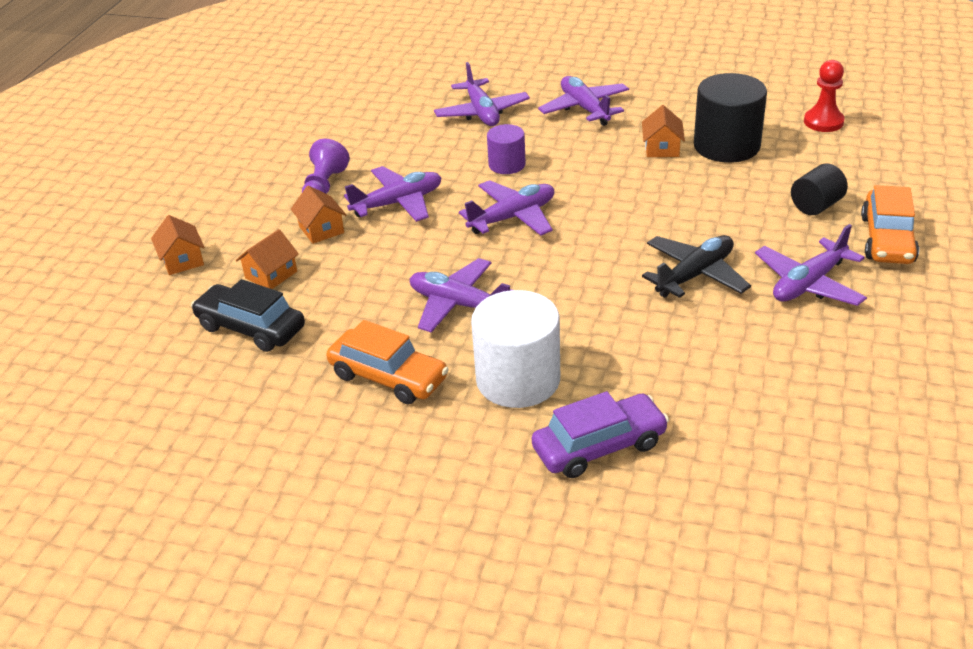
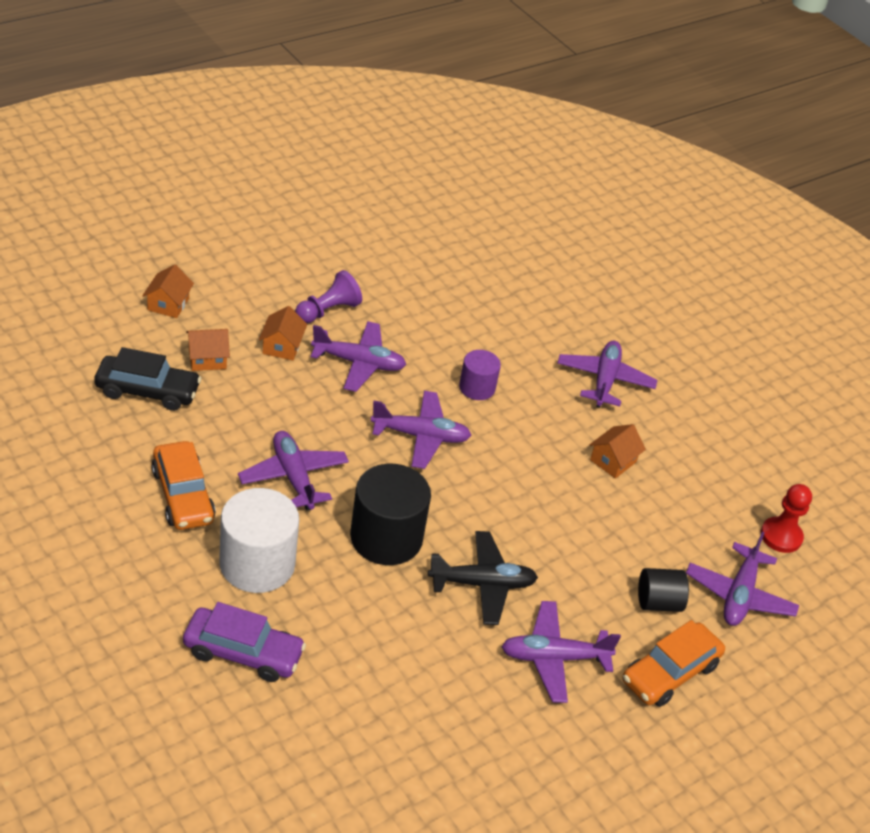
camera: 30 degrees right, 5 degrees up
black car [191,279,305,352] -> black car turned 120 degrees clockwise [94,347,201,411]
purple plane [434,62,530,126] -> purple plane moved to [686,532,799,626]
black cylinder [694,73,767,163] -> black cylinder moved to [350,464,431,565]

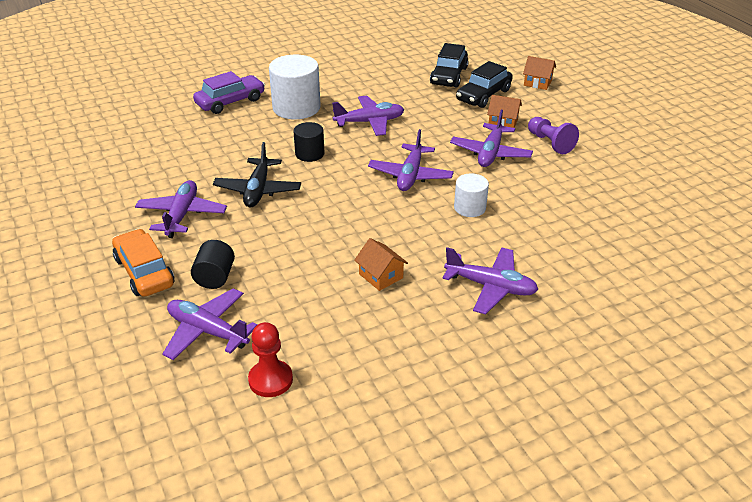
camera: 105 degrees right, 5 degrees down
orange car [151,441,216,530] -> none
purple car [183,602,306,682] -> purple car turned 150 degrees counterclockwise [193,71,265,114]
orange house [186,329,230,371] -> black car [456,61,513,108]
black cylinder [350,464,431,565] -> black cylinder [293,122,325,162], size x0.56
purple cylinder [459,350,501,400] -> white cylinder [454,174,489,217]

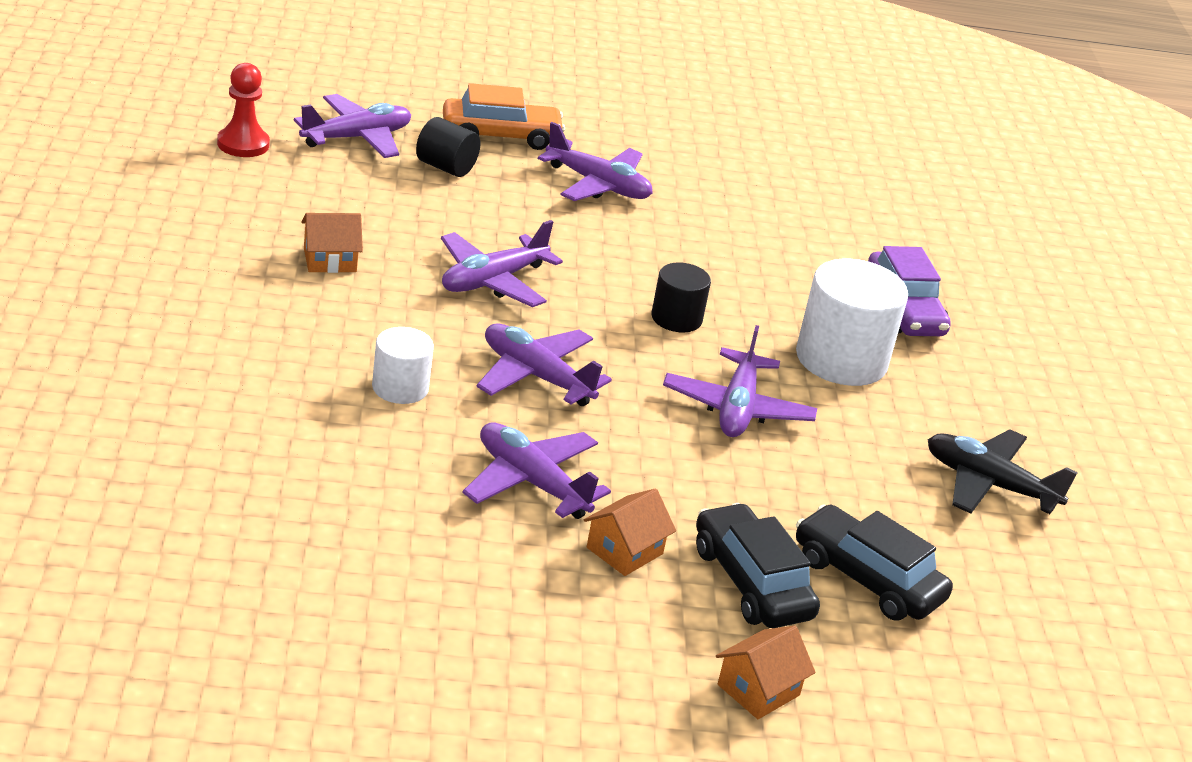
camera: 110 degrees right, 5 degrees down
black plane [213,142,301,207] -> black plane moved to [928,429,1078,514]
purple plane [443,247,539,315] -> purple plane moved to [441,220,563,307]
purple pawn [528,117,579,154] -> none

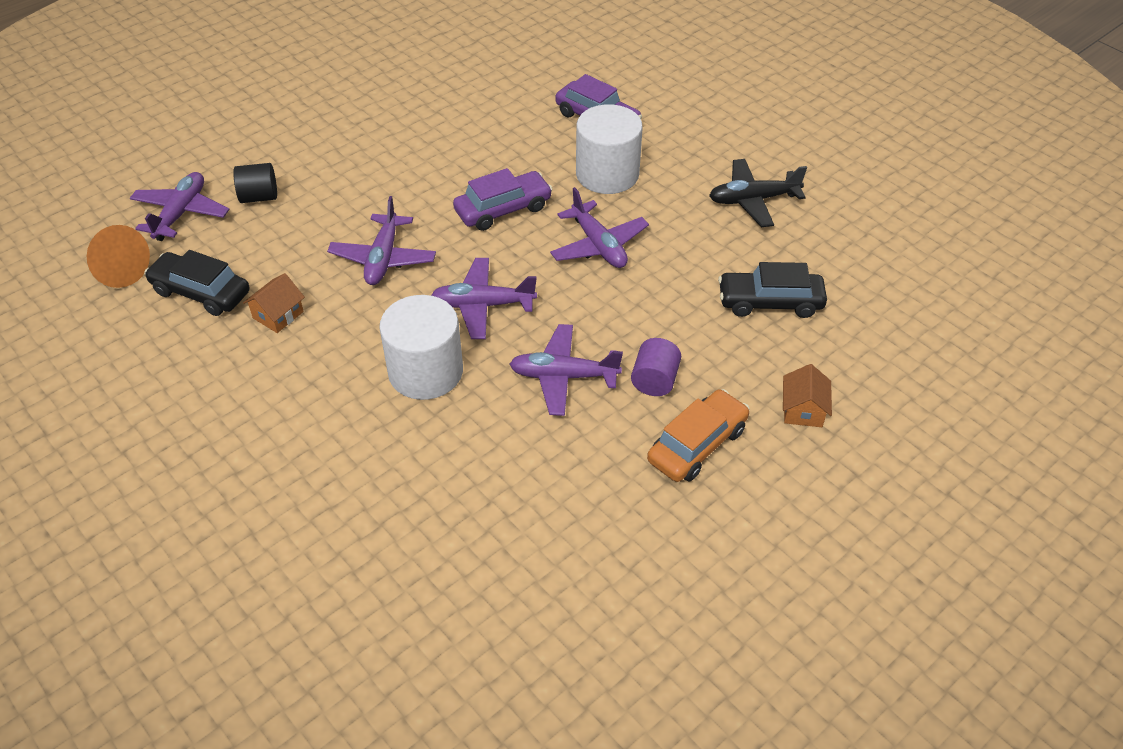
camera: 35 degrees left, 15 degrees up
red pawn [217,63,270,157] -> orange cone [87,225,150,288]
white cylinder [372,327,434,404] -> white cylinder [379,295,463,400], size x1.79
orange car [443,83,565,150] -> orange car moved to [647,389,750,482]
purple plane [538,122,653,201] -> none
orange house [584,488,676,576] -> purple cylinder [631,338,681,396]
black cylinder [652,262,711,332] -> purple car [453,168,552,231]
black car [696,503,820,628] -> black car moved to [144,250,250,316]

